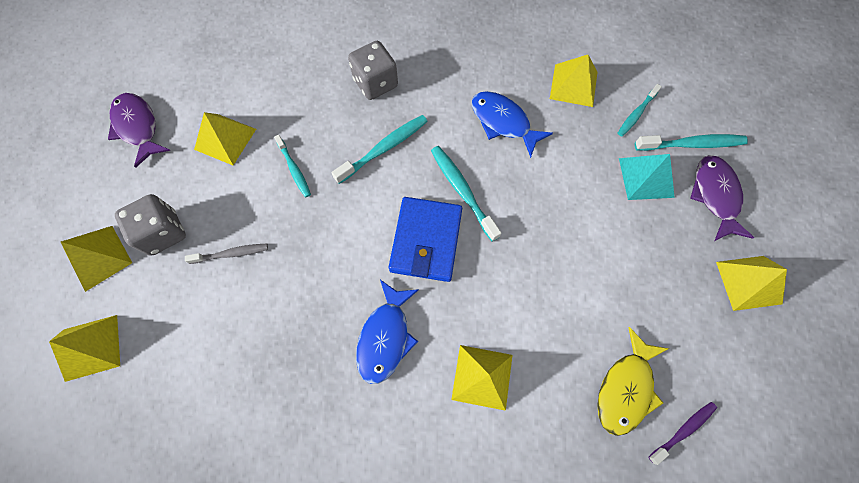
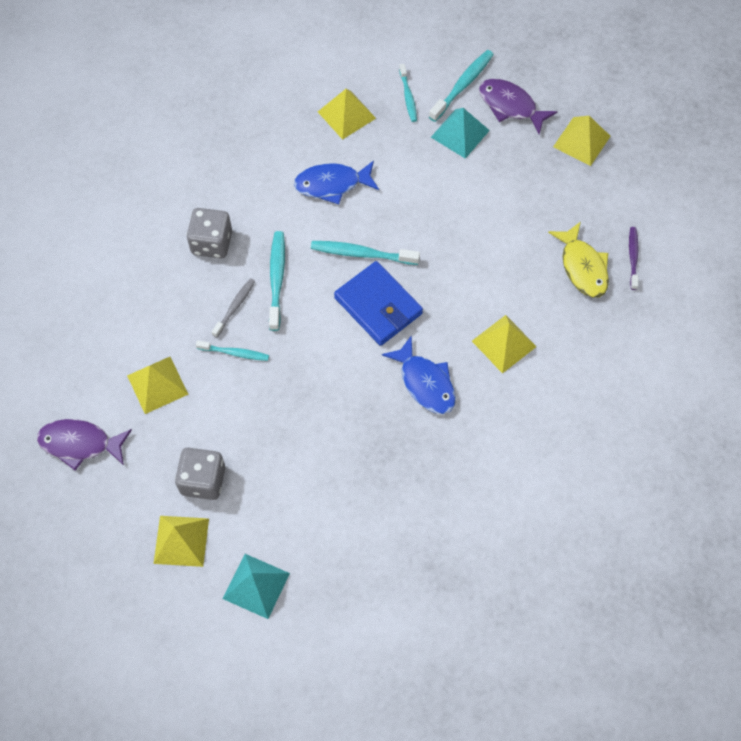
camera: 50 degrees left, 5 degrees down
yellow pyramid [49,315,120,382] -> turquoise pyramid [223,554,290,619]
grey toothbrush [185,244,268,264] -> grey toothbrush moved to [212,278,255,337]

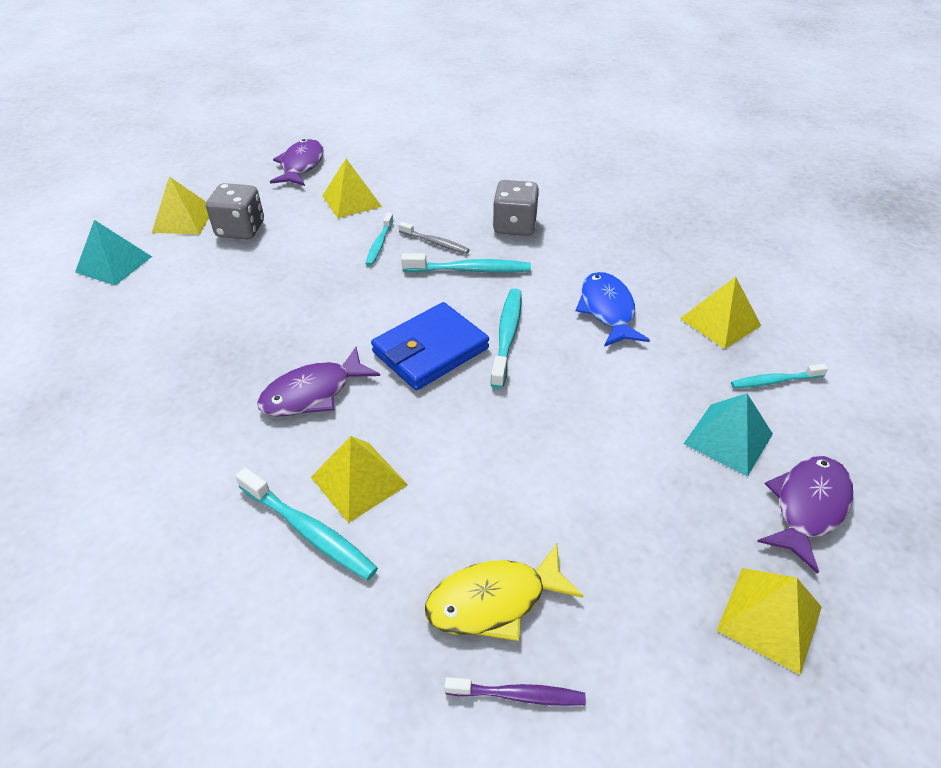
camera: 90 degrees right, 20 degrees down
blue fish [382,335,456,414] -> purple fish [257,347,380,417]
turquoise toothbrush [429,50,494,122] -> turquoise toothbrush moved to [235,467,378,580]

